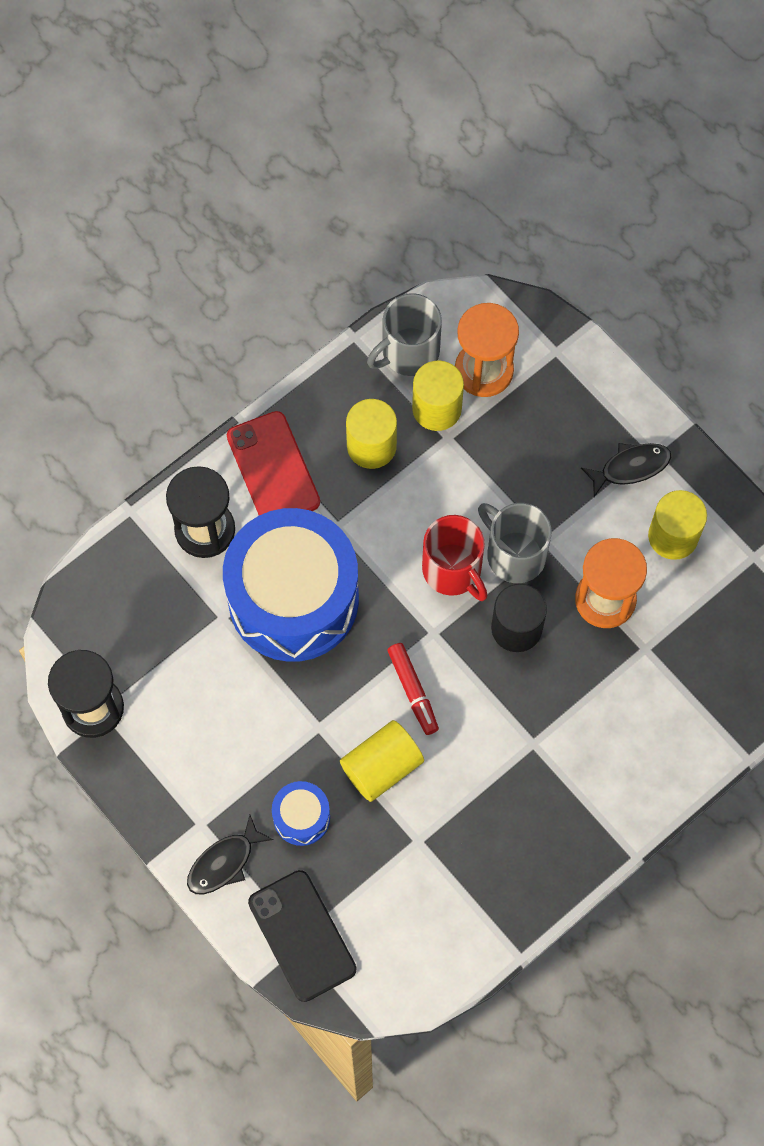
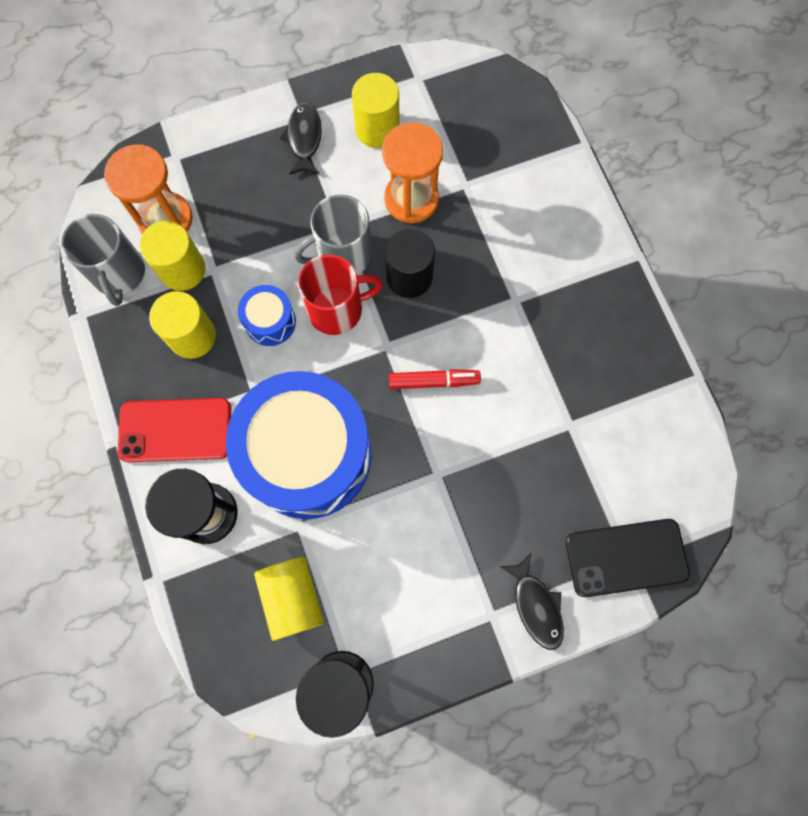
camera: 70 degrees left, 5 degrees up
blue drum [272,781,330,846] -> blue drum moved to [238,285,296,346]
yellow cylinder [340,720,424,802] -> yellow cylinder moved to [254,557,324,641]

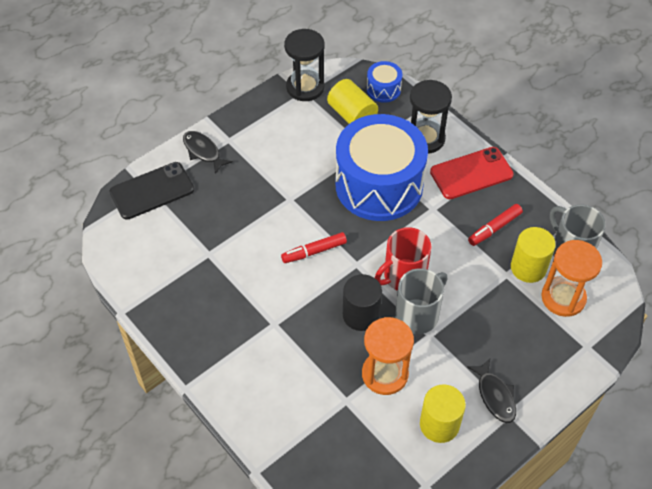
camera: 160 degrees right, 20 degrees down
yellow cylinder [149,291,216,359] -> red marker [468,204,523,246]
blue drum [238,285,296,346] -> blue drum moved to [367,61,402,103]

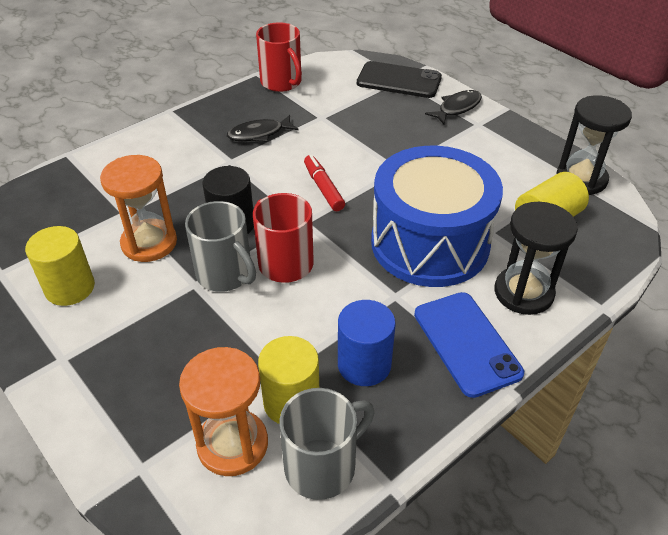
camera: 90 degrees right, 10 degrees down
black phone [110,162,194,220] -> black phone turned 45 degrees counterclockwise [357,61,442,98]
blue drum [367,61,402,103] -> none
red phone [430,147,514,199] -> blue phone [414,292,524,398]
black fish [467,359,516,423] -> black fish moved to [227,115,299,142]
red marker [468,204,523,246] -> blue cylinder [338,300,396,386]
none -> red mug [256,22,302,92]

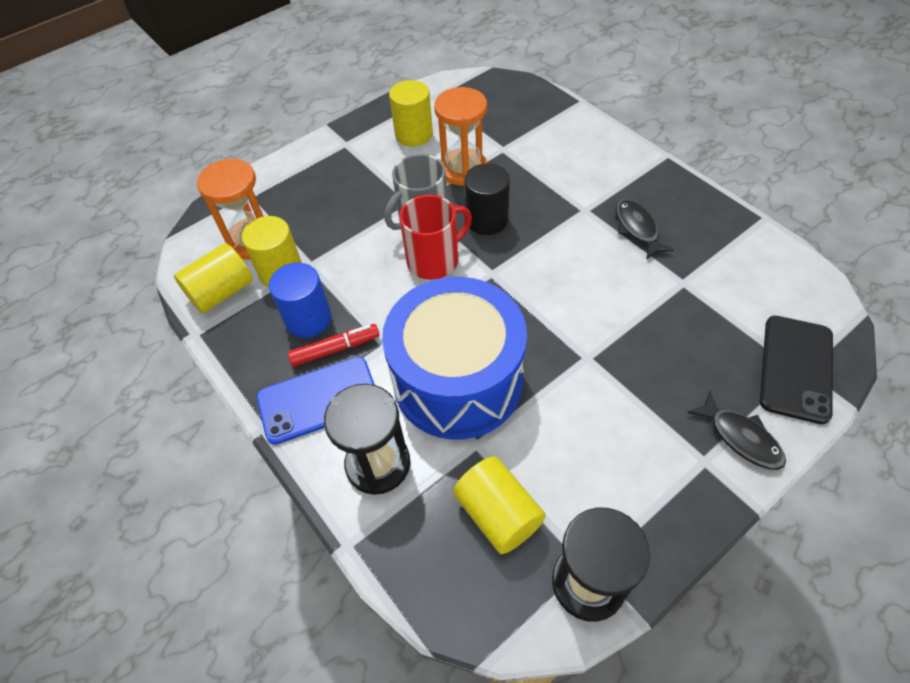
camera: 95 degrees right, 10 degrees up
red mug [256,22,302,92] -> none
grey mug [280,388,374,500] -> yellow cylinder [174,243,253,313]
red marker [304,155,345,211] -> red marker moved to [288,324,380,367]

